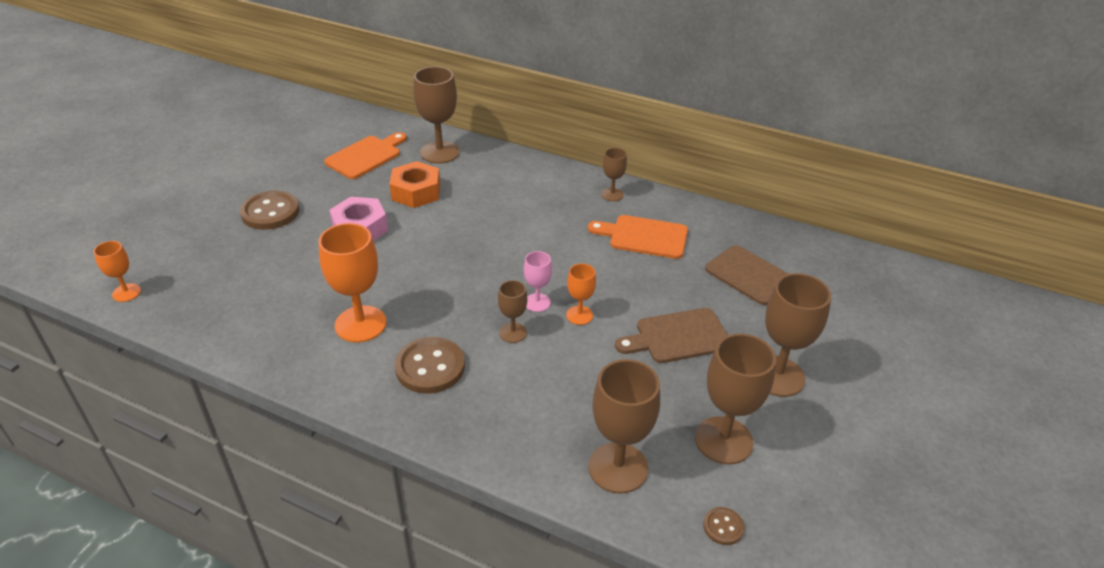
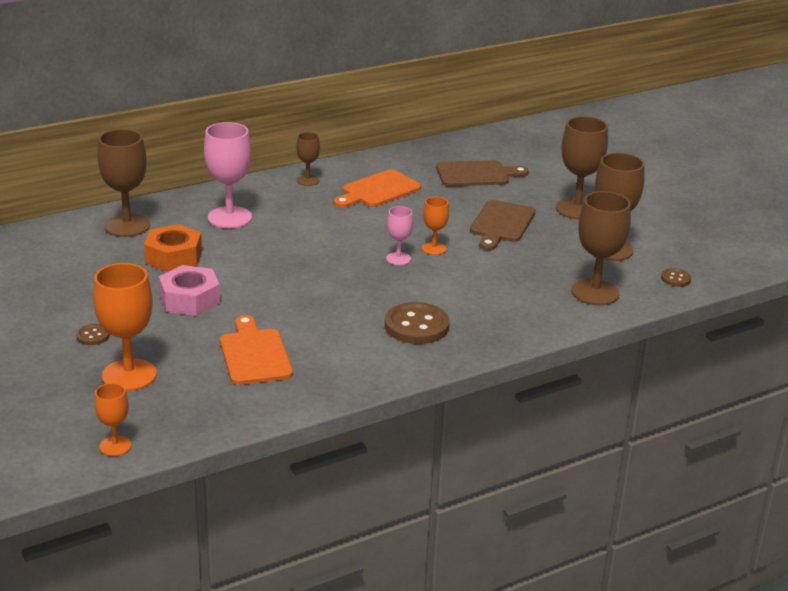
camera: 55 degrees left, 10 degrees down
brown button [240,191,299,230] -> brown button [76,324,110,345], size x0.49
orange goblet [319,223,387,342] -> orange goblet moved to [93,263,157,391]
orange cutting board [324,132,407,179] -> orange cutting board moved to [220,315,293,385]
brown goblet [498,280,527,343] -> none
none -> pink goblet [204,122,252,228]

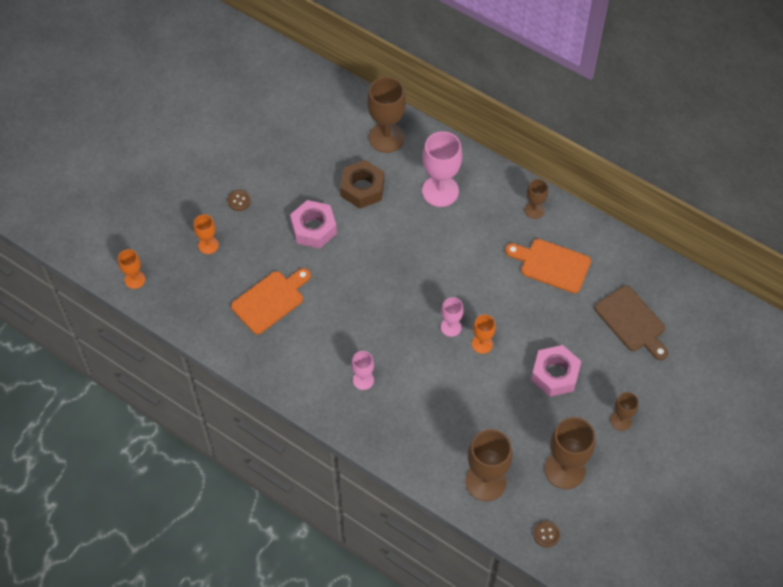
camera: 65 degrees right, 30 degrees up
orange goblet [93,263,157,391] -> orange goblet [194,214,219,254], size x0.54
orange nut [144,224,202,272] -> brown nut [340,160,384,208]
brown button [385,302,450,344] -> pink goblet [352,351,374,390]
brown cutting board [470,200,535,250] -> pink nut [531,345,581,397]
brown goblet [556,116,608,219] -> brown goblet [610,392,639,431], size x0.54

